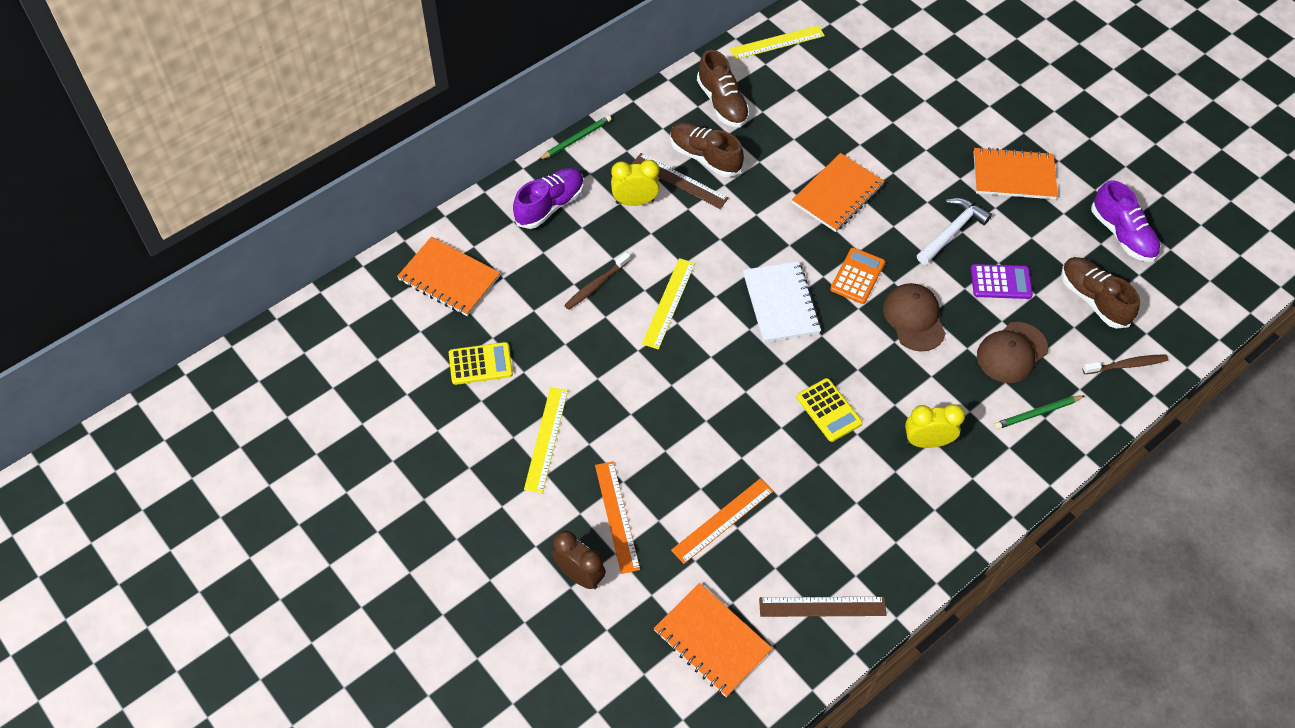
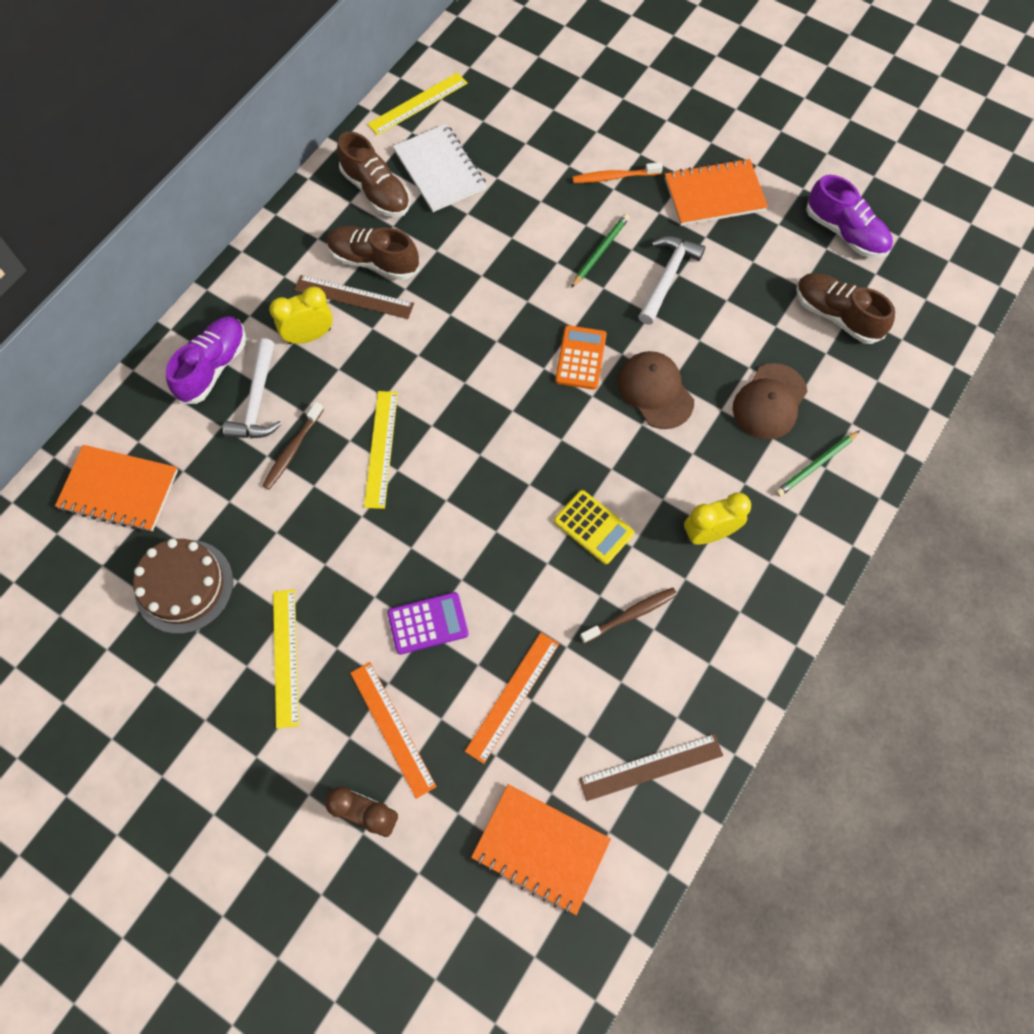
camera: 15 degrees left, 10 degrees up
yellow calculator [449,342,513,385] -> brown cake [133,539,234,634]
green pencil [539,115,612,160] -> green pencil moved to [571,214,630,288]
white notebook [743,261,822,342] -> white notebook moved to [393,124,487,212]
orange notebook [792,153,885,232] -> none
purple calculator [971,264,1033,299] -> purple calculator moved to [388,592,468,655]
brown toothbrush [1083,354,1168,374] -> brown toothbrush moved to [580,588,677,644]
none -> white hammer [223,338,282,438]
none -> orange toothbrush [572,162,663,183]

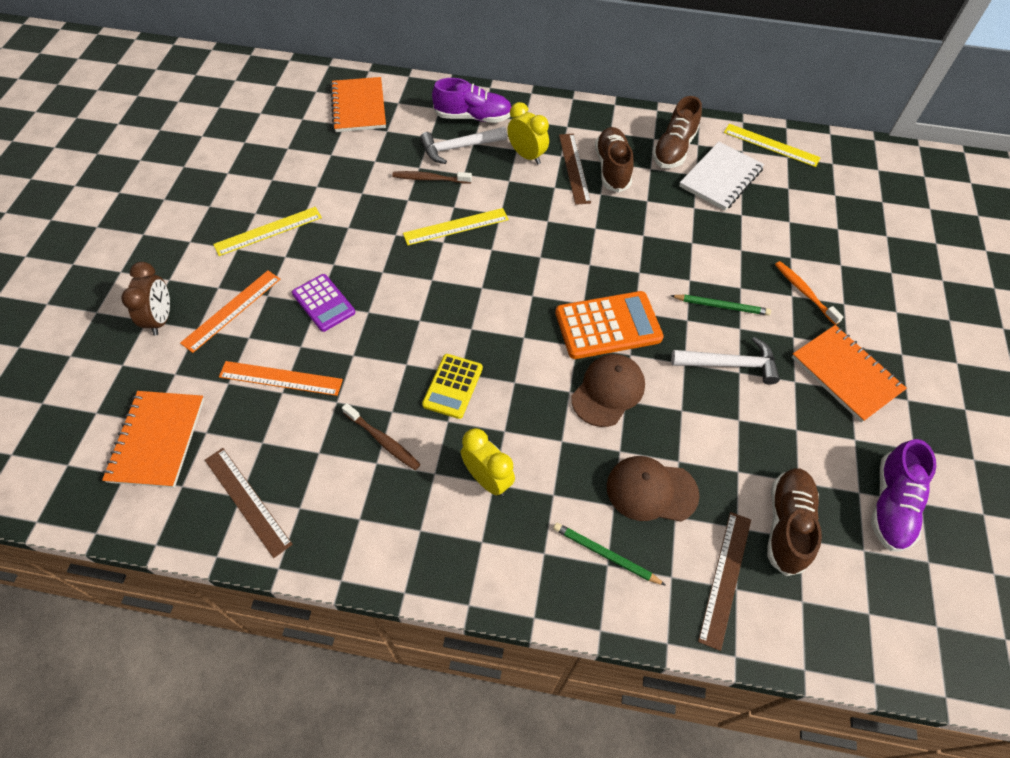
camera: 65 degrees right, 10 degrees down
brown cake [133,539,234,634] -> none
orange calculator [555,325,607,390] -> orange calculator [555,291,664,359], size x1.56
none -> brown ruler [698,512,751,651]

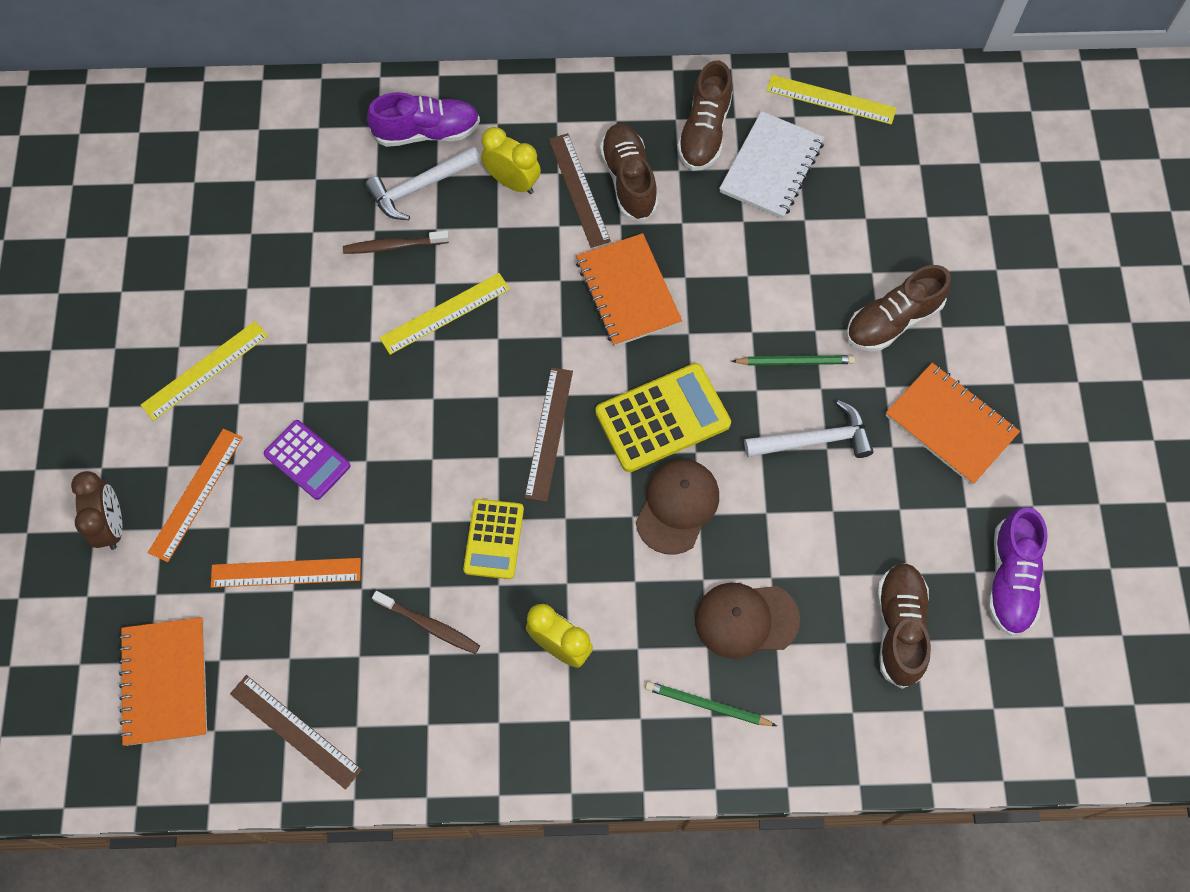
camera: 10 degrees left, 10 degrees up
orange notebook [330,77,386,132] -> orange notebook moved to [576,233,682,347]
orange calculator [555,291,664,359] -> yellow calculator [595,363,731,472]
brown ruler [698,512,751,651] -> brown ruler moved to [524,367,573,502]
orange toothbrush [775,261,843,325] -> brown shoe [846,265,951,351]

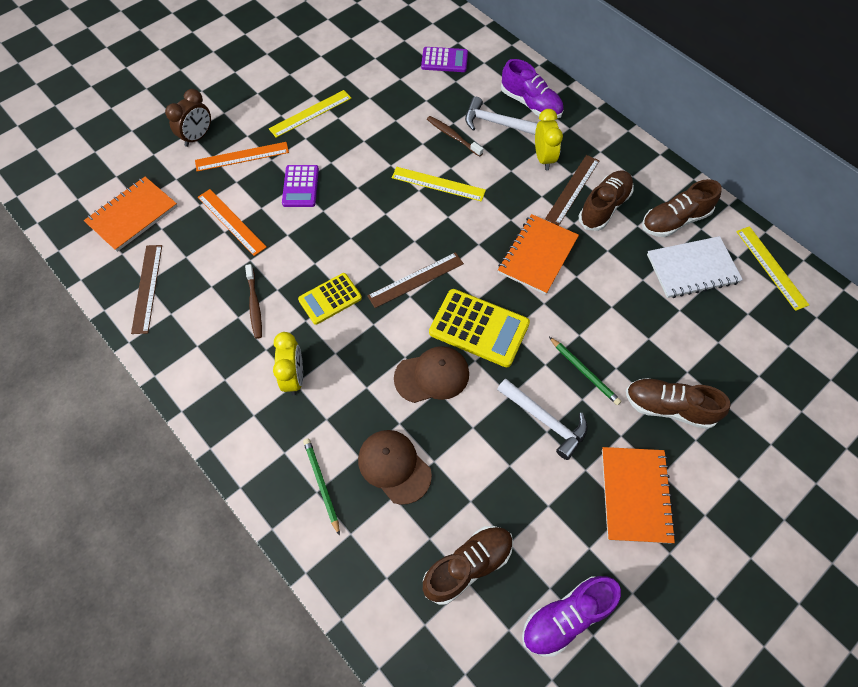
camera: 50 degrees right, 5 degrees down
yellow ruler [141,321,268,421] -> yellow ruler turned 45 degrees counterclockwise [269,90,351,138]
none -> purple calculator [421,47,468,72]

